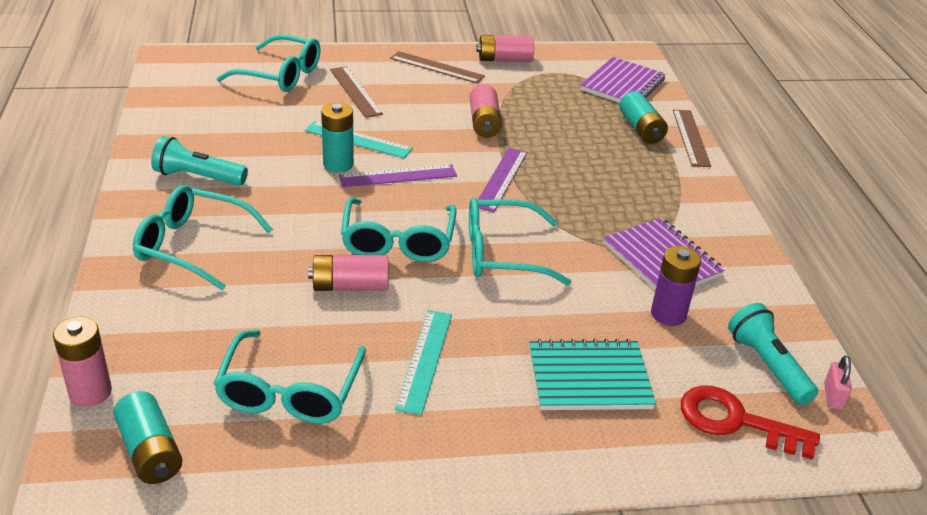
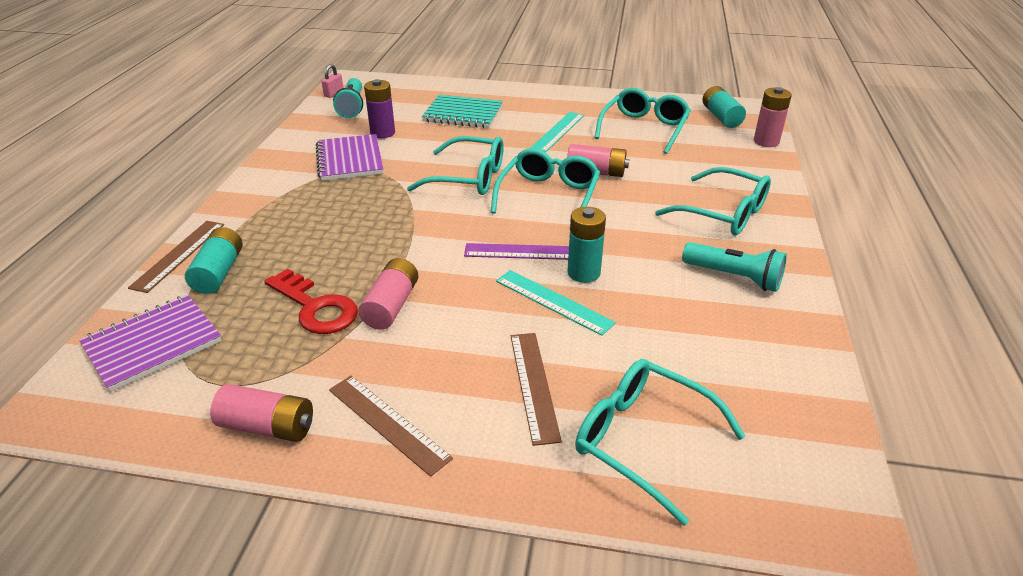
camera: 160 degrees left, 0 degrees up
purple ruler [478,148,527,212] -> none
red key [681,385,820,460] -> red key moved to [264,268,358,334]

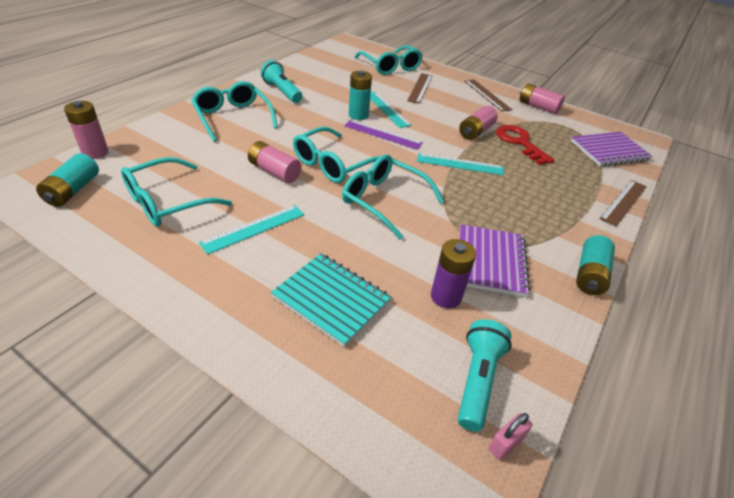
camera: 160 degrees left, 5 degrees up
turquoise battery [185,227,243,294] -> turquoise battery moved to [576,235,615,295]
none -> turquoise ruler [417,153,504,175]

